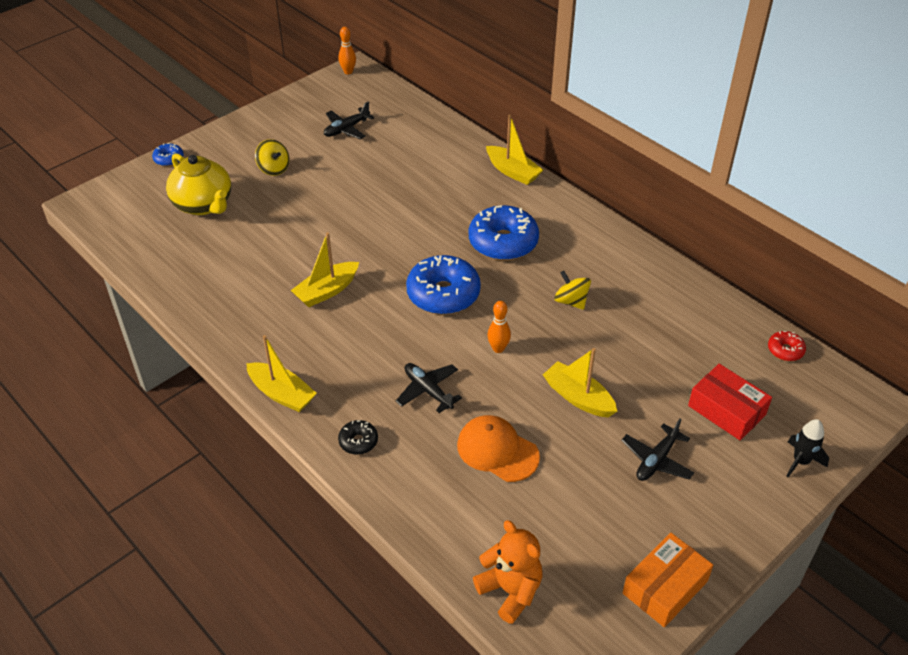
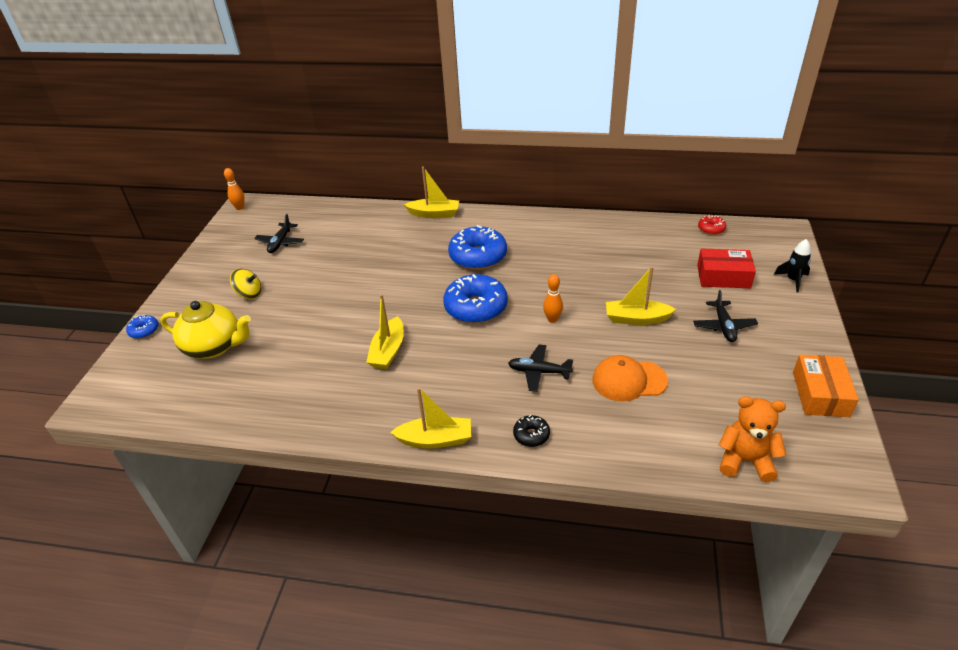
camera: 35 degrees left, 5 degrees down
yellow spinning top [554,271,591,310] -> none

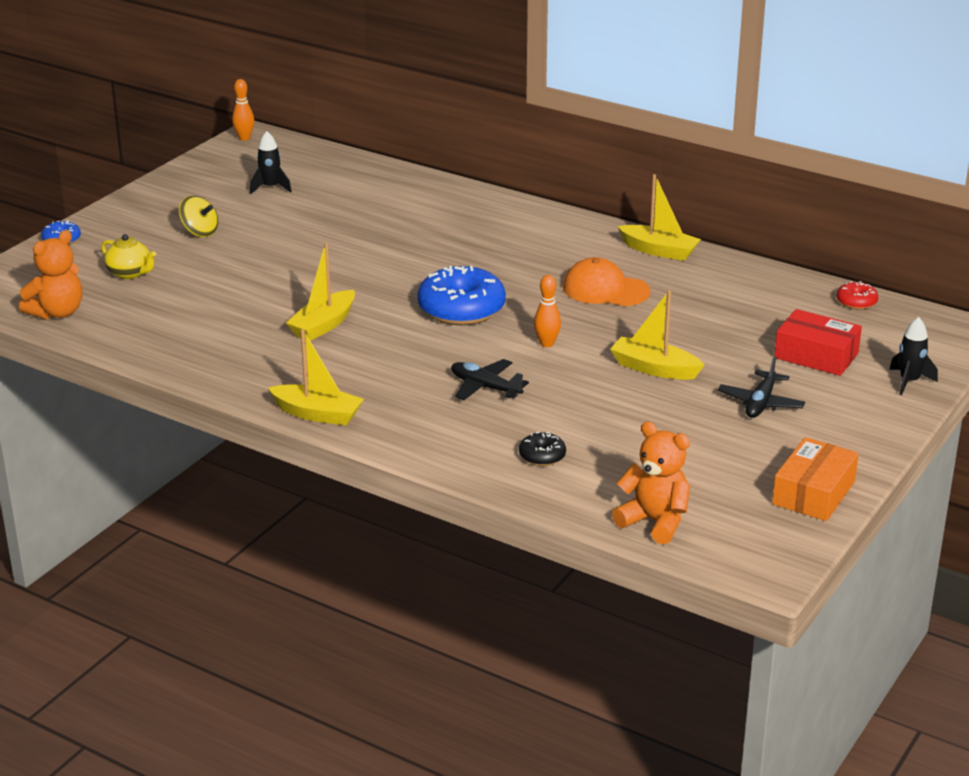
camera: 20 degrees right, 10 degrees down
yellow teapot [160,301,251,359] -> yellow teapot [101,234,156,279], size x0.58
black plane [254,214,304,253] -> black rocket [250,131,292,194]
yellow boat [404,166,459,218] -> yellow boat moved to [618,174,701,261]
blue donut [448,225,507,270] -> none
black donut [513,415,550,447] -> black donut moved to [519,432,566,466]
orange cap [592,355,668,402] -> orange cap moved to [563,257,650,306]
none -> orange teddy bear [19,230,82,319]

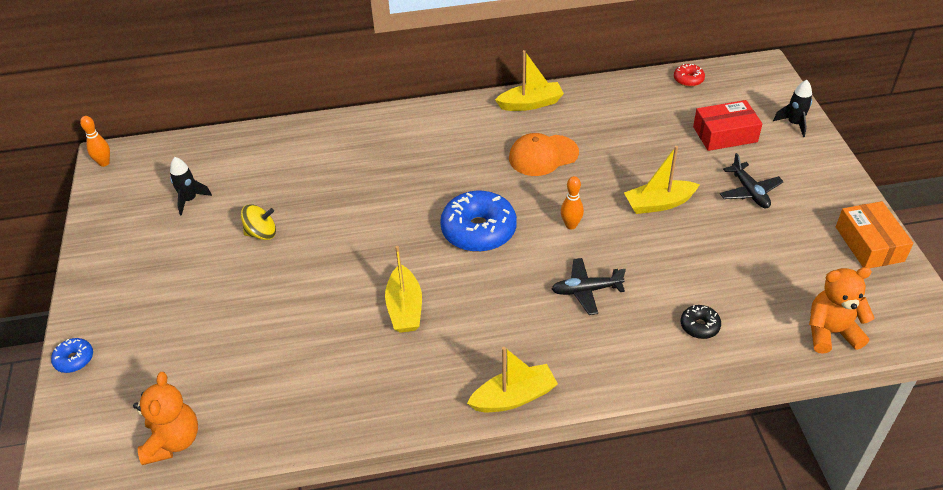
camera: 40 degrees left, 15 degrees up
yellow teapot [101,234,156,279] -> none
yellow spinning top [179,195,218,237] -> yellow spinning top moved to [241,205,276,240]

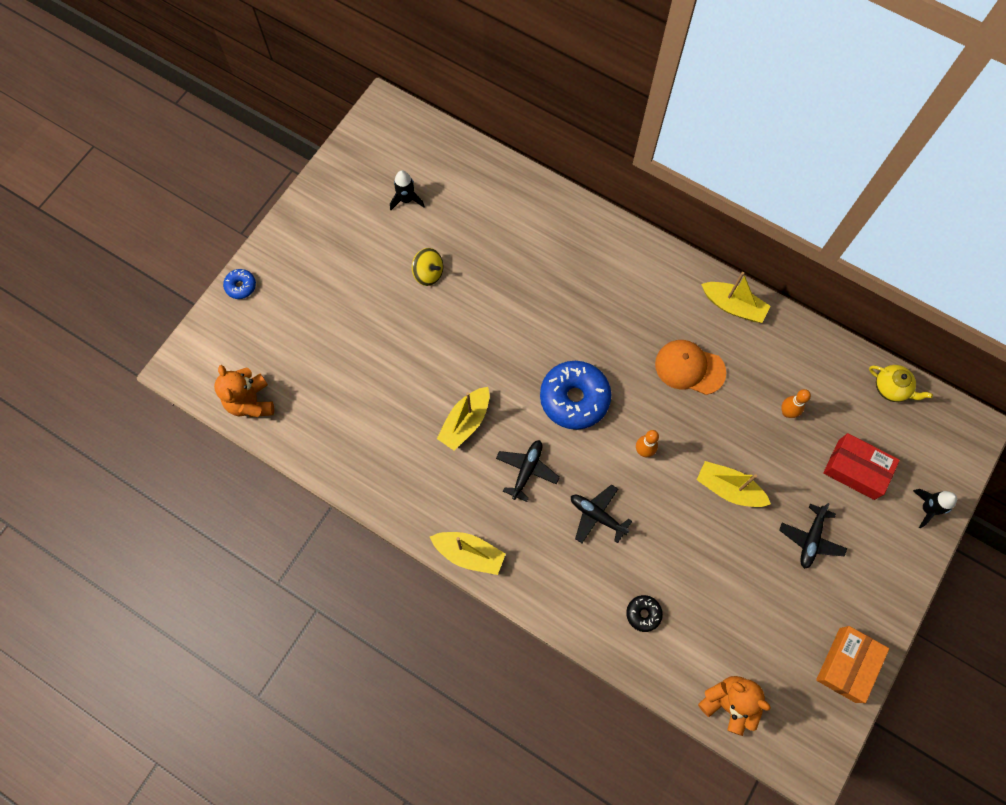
camera: 40 degrees right, 25 degrees up
orange bowling pin [80,116,110,167] -> orange bowling pin moved to [781,389,811,418]
orange teddy bear [133,372,198,465] -> orange teddy bear turned 120 degrees clockwise [214,365,274,417]
red donut [674,64,705,87] -> yellow teapot [869,365,933,402]
none -> black plane [496,440,560,502]

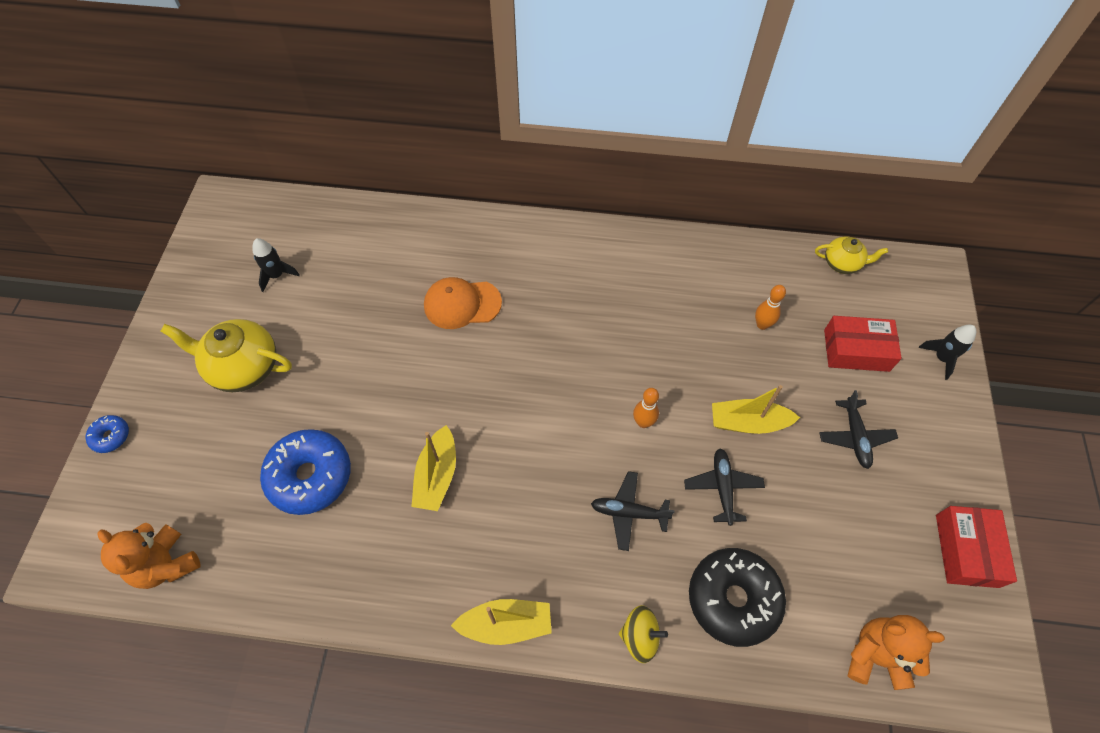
camera: 25 degrees left, 10 degrees down
yellow spinning top [412,248,443,286] -> yellow spinning top moved to [619,605,668,663]
black plane [496,440,560,502] -> black plane moved to [684,449,765,526]
blue donut [540,361,611,430] -> blue donut moved to [260,429,351,515]
black donut [626,595,663,632] -> black donut [689,548,786,647], size x2.12
orange cap [655,340,726,395] -> orange cap moved to [424,277,502,329]
yellow boat [701,272,770,323] -> none
orange box [816,626,889,703] -> red box [936,506,1017,588]
none -> yellow teapot [160,319,292,392]

